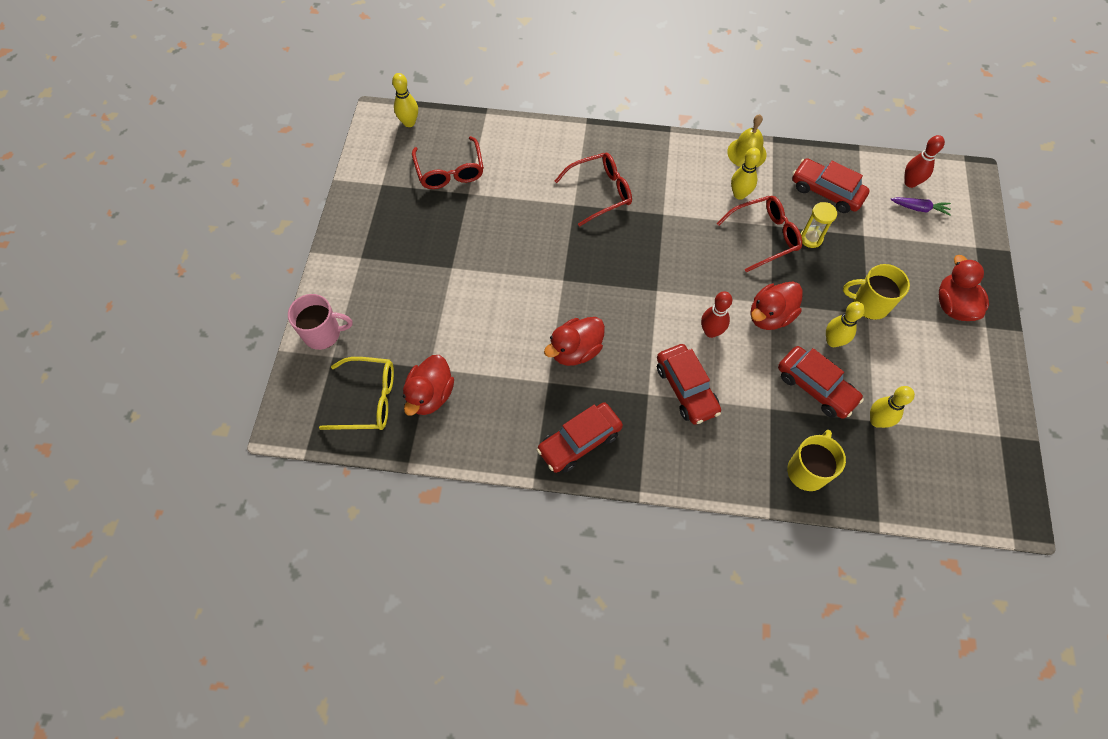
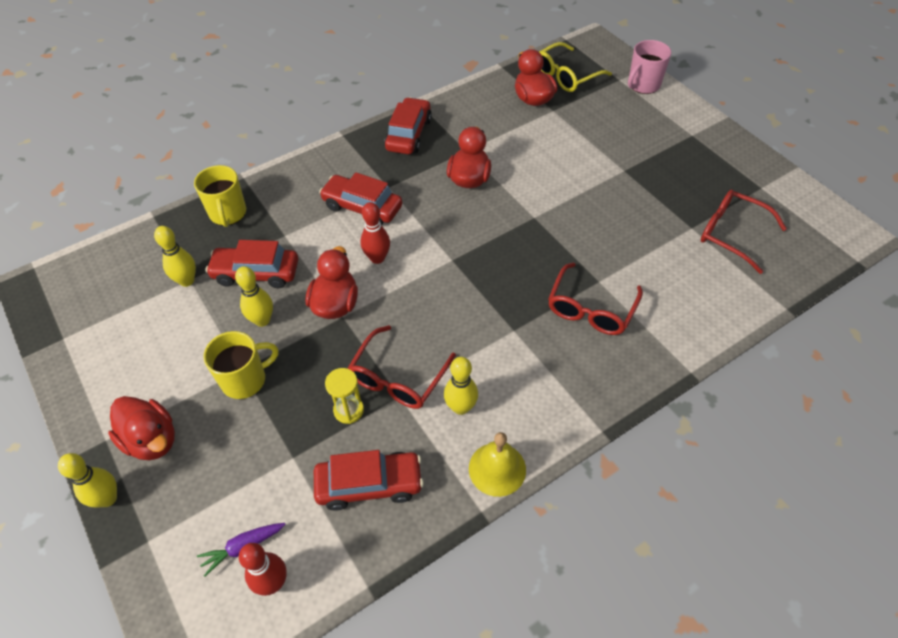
camera: 140 degrees right, 10 degrees down
yellow bowling pin [392,73,418,127] -> yellow bowling pin moved to [58,453,117,508]

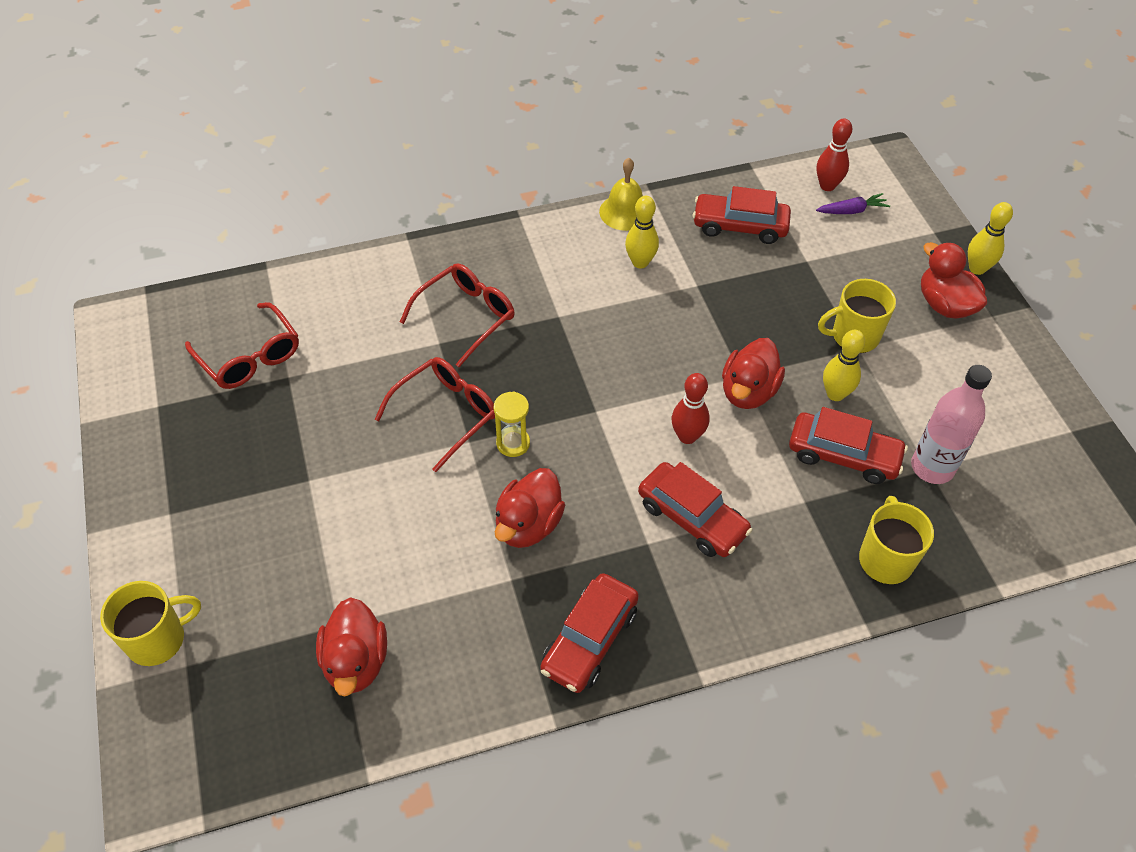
camera: 165 degrees left, 0 degrees up
yellow bowling pin [154,226,196,287] -> pink bottle [911,365,992,484]
yellow hourglass [325,368,364,424] -> yellow hourglass moved to [494,391,530,457]
red glasses [348,325,456,409] -> red glasses moved to [374,357,495,472]
yellow glasses [539,42,612,92] -> none
pink mug [628,40,671,94] -> yellow mug [100,581,201,666]

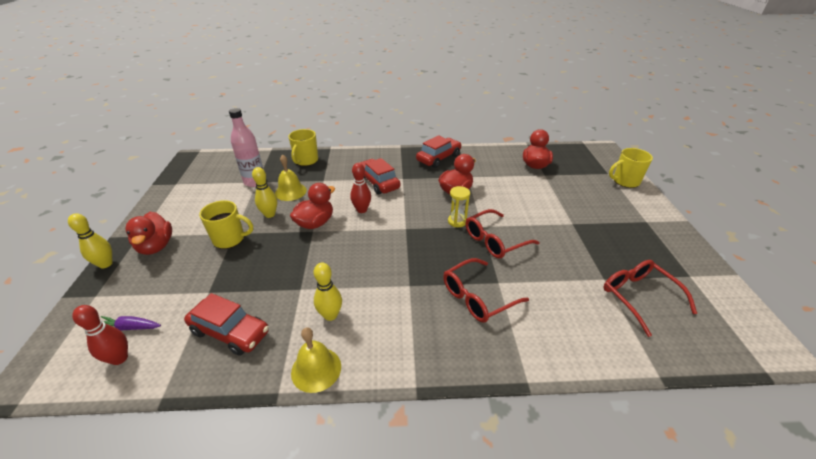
camera: 165 degrees left, 15 degrees down
red car [789,407,908,484] -> yellow bell [275,154,307,201]

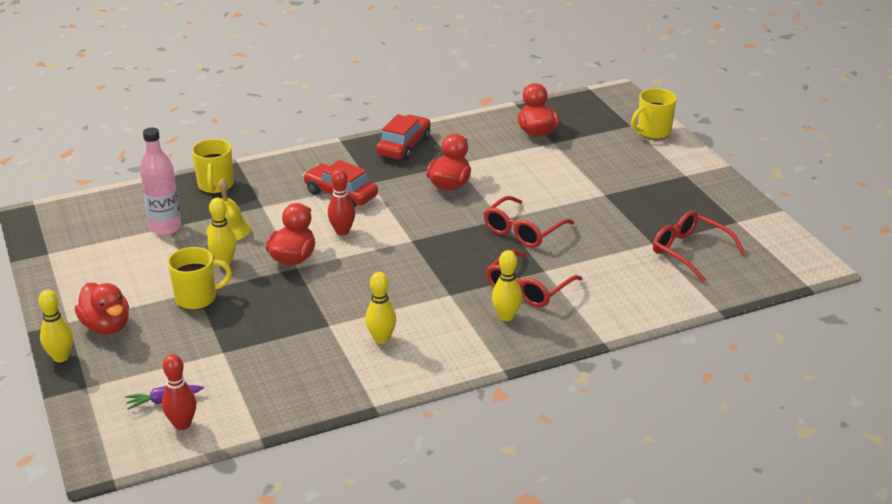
camera: 20 degrees left, 5 degrees down
red car [184,293,269,356] -> none
yellow bell [291,328,341,393] -> none
yellow hourglass [448,186,470,227] -> none
none -> yellow bowling pin [492,250,522,321]

